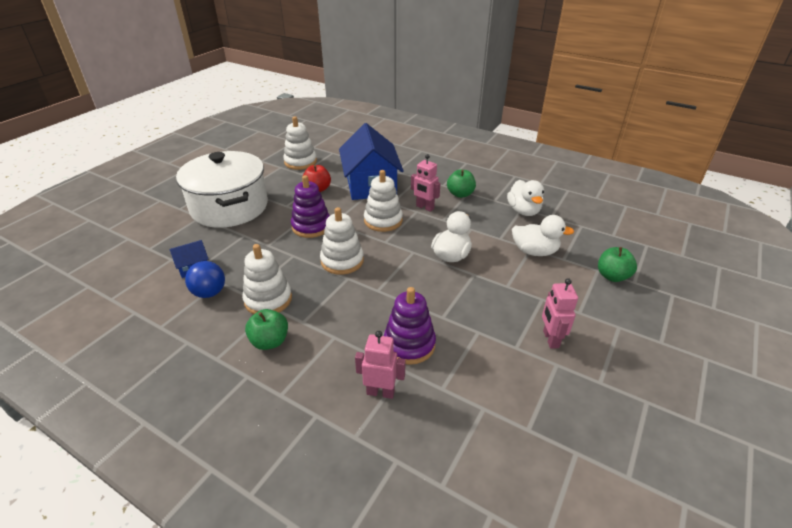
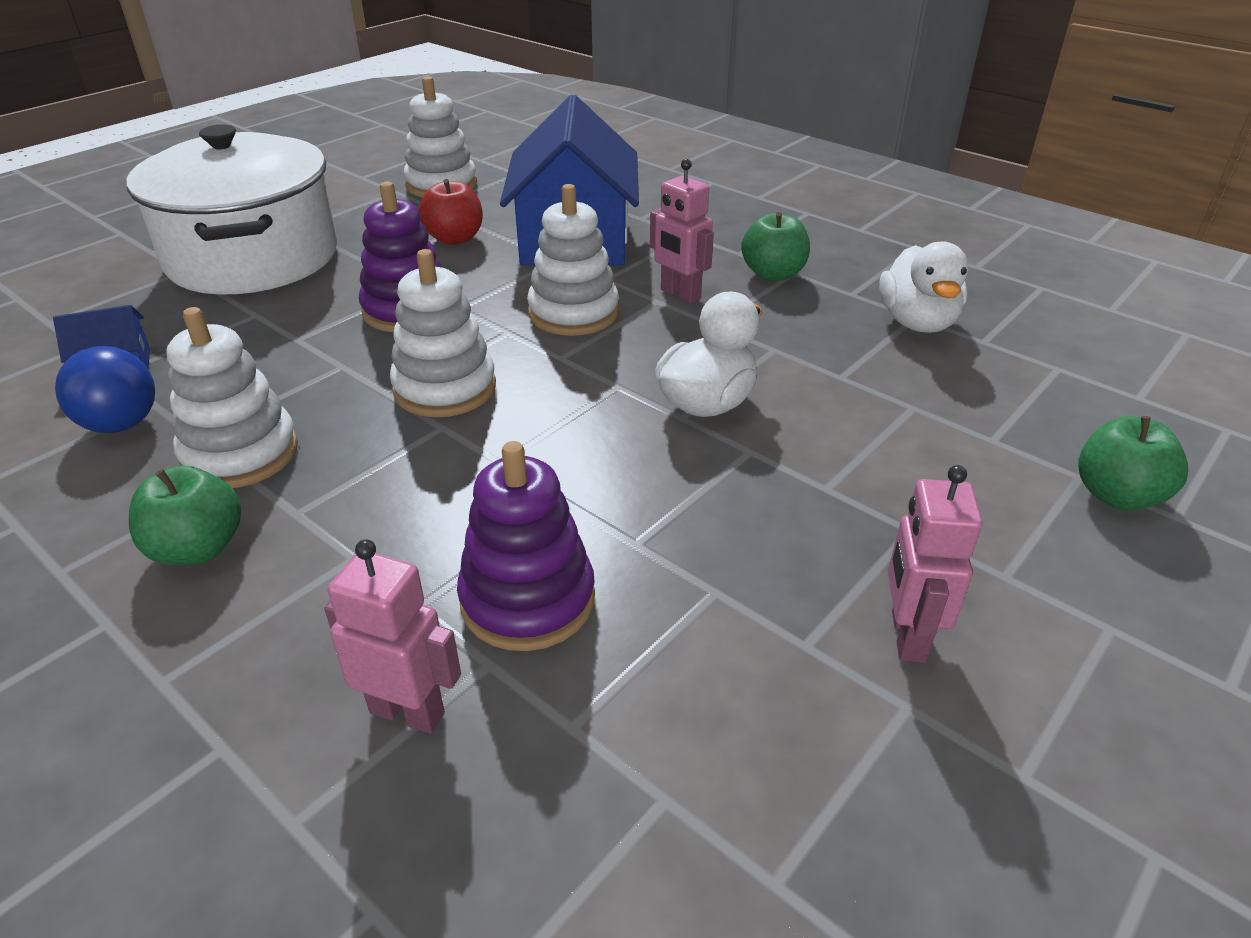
camera: 10 degrees right, 0 degrees up
white duck [512,215,574,256] -> none

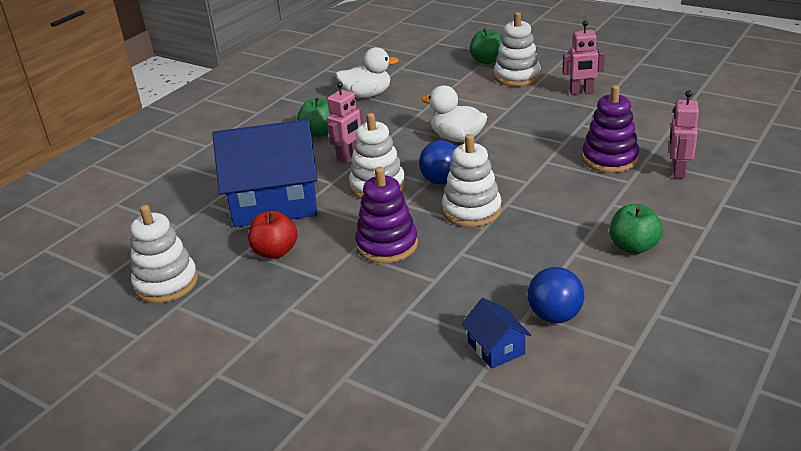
camera: 95 degrees left, 5 degrees down
white pot [127,125,337,294] -> none
white stacking toy [166,307,298,488] -> white stacking toy moved to [494,12,541,86]
none -> blue ball [419,140,457,185]

